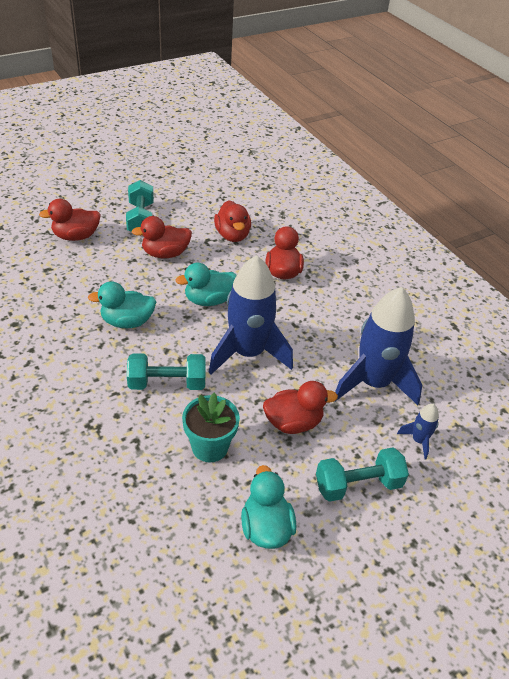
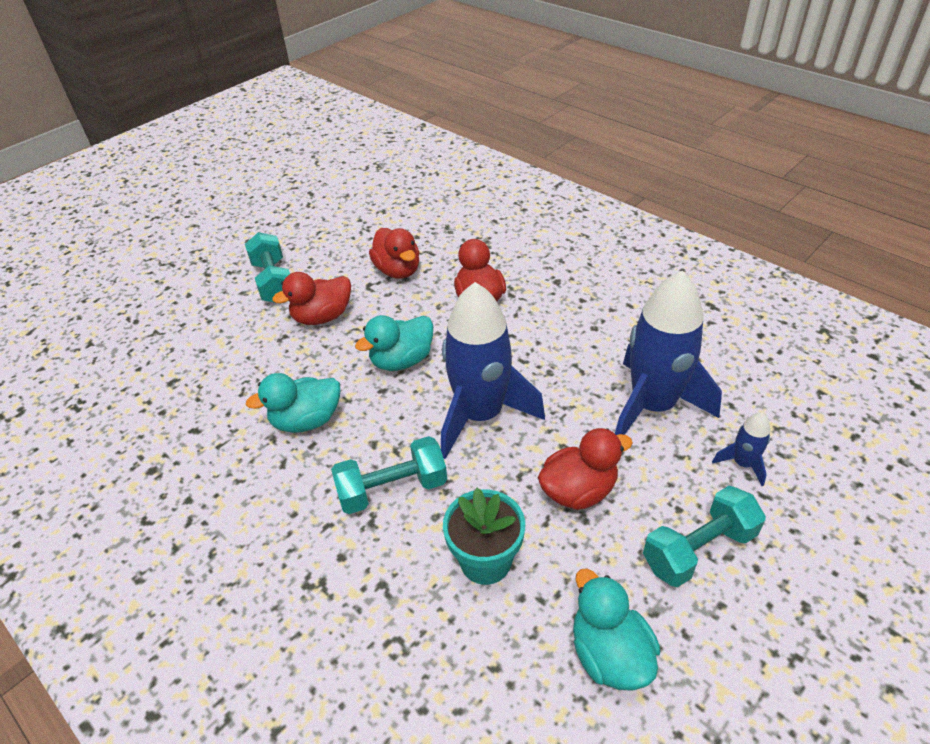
camera: 10 degrees left, 0 degrees up
red duck [39,199,101,241] -> none

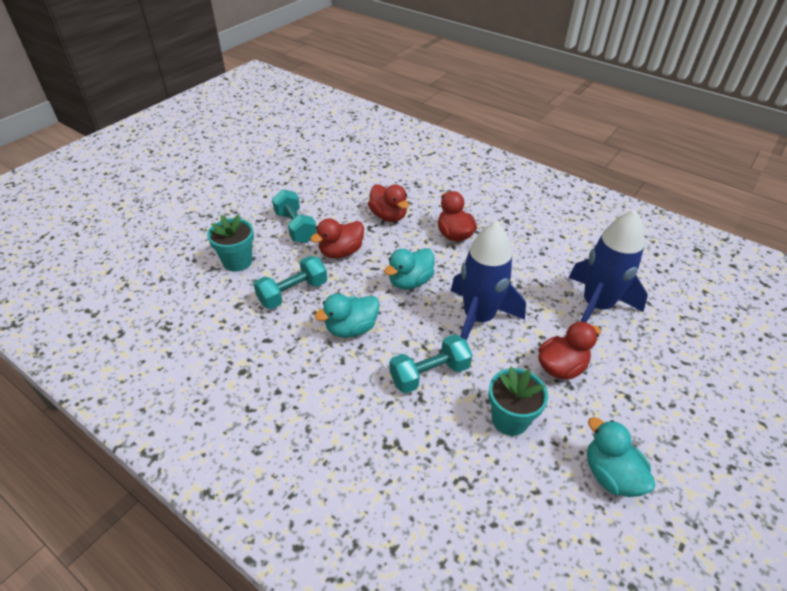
camera: 10 degrees left, 0 degrees up
turquoise dumbbell [643,486,766,587] -> turquoise dumbbell moved to [253,256,327,309]
blue rocket [712,412,770,486] -> none
none -> turquoise flower pot [207,214,254,272]

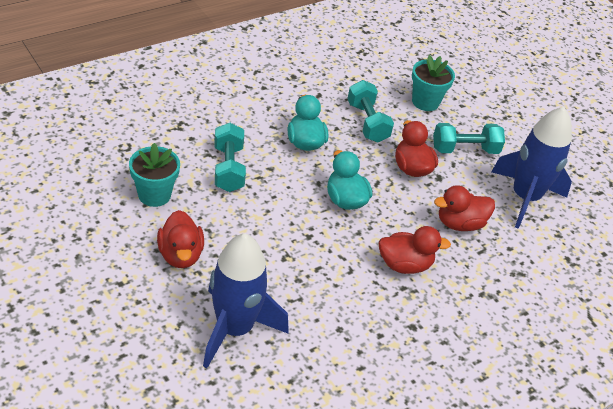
camera: 105 degrees right, 0 degrees up
blue rocket [451,221,526,340] -> blue rocket moved to [491,107,572,229]
turquoise duck [587,417,655,497] -> none

